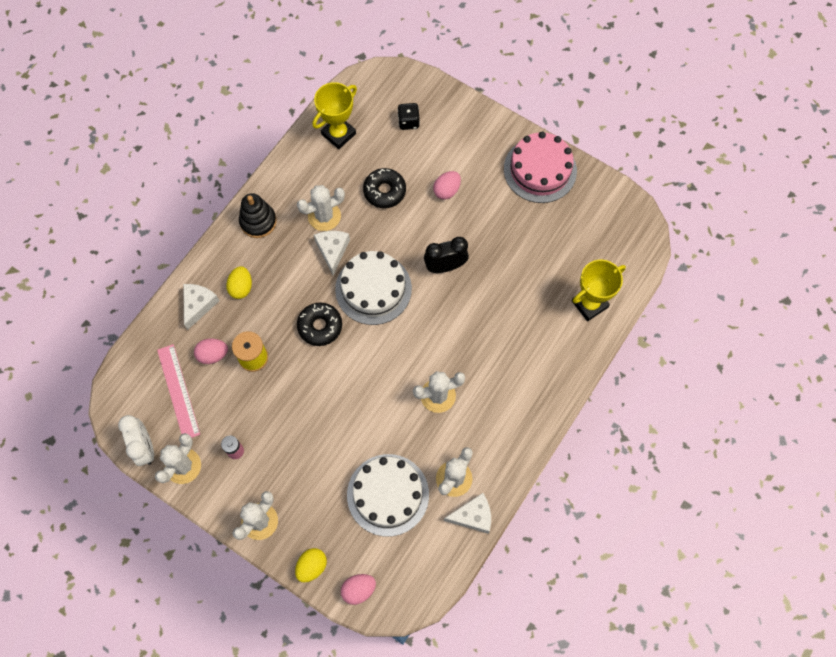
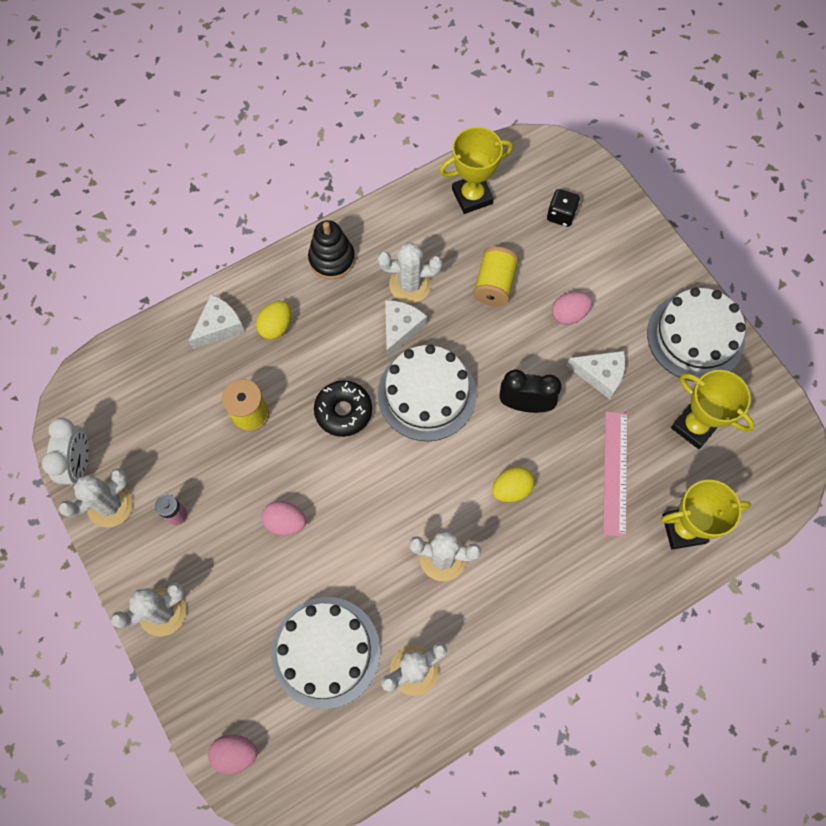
camera: 25 degrees right, 0 degrees up
pink ruler [157,344,200,438] -> pink ruler moved to [603,412,627,537]
pink egg [194,339,228,364] -> pink egg moved to [262,501,306,535]
yellow egg [295,548,327,583] -> yellow egg moved to [492,467,534,502]
black donut [363,168,406,208] -> yellow spool [473,246,519,306]
white cheese [444,493,491,534] -> white cheese moved to [566,351,625,399]
pink cake [504,131,577,203] -> white cake [647,288,746,382]
none -> yellow trophy [671,370,755,449]

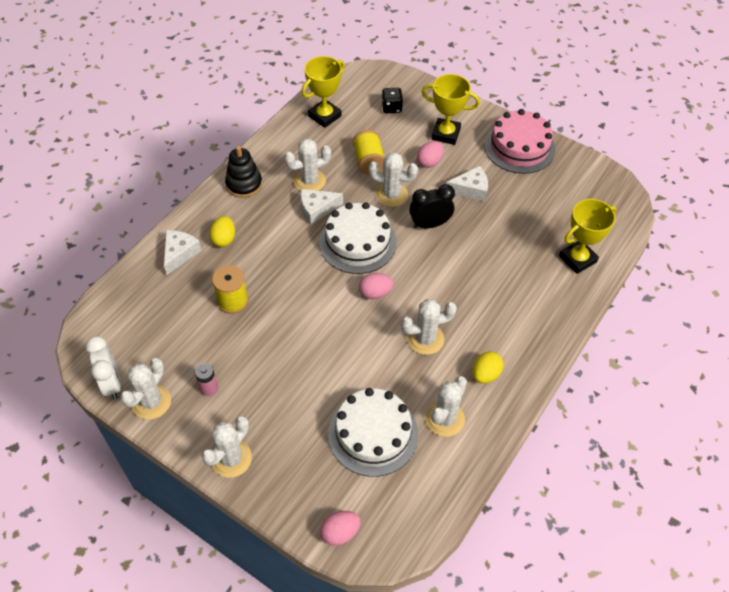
camera: 25 degrees left, 15 degrees down
pink egg [262,501,306,535] -> pink egg moved to [359,273,394,299]
black donut [314,381,372,437] -> none
white cheese [385,300,427,358] -> white cheese turned 105 degrees counterclockwise [301,189,343,225]
yellow egg [492,467,534,502] -> yellow egg moved to [472,351,504,384]
pink ruler [603,412,627,537] -> none
white cake [647,288,746,382] -> pink cake [484,109,556,174]
yellow trophy [671,370,755,449] -> yellow trophy moved to [422,74,480,145]
none -> white cactus [369,152,418,207]

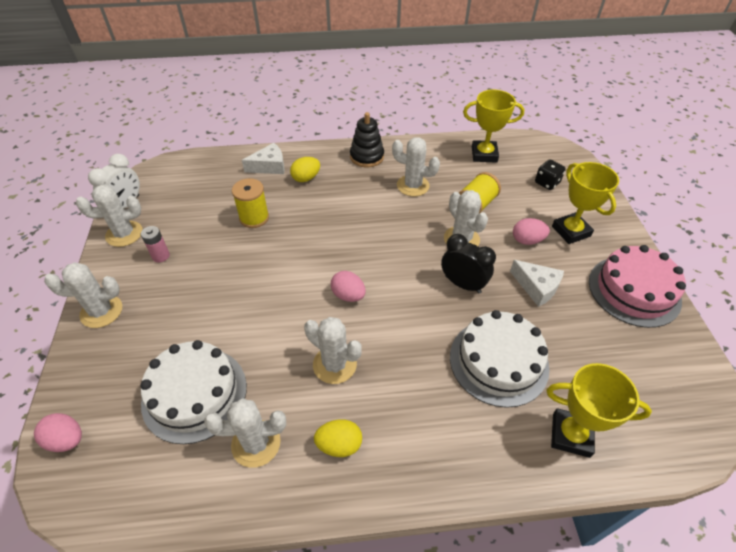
camera: 50 degrees right, 5 degrees down
white cheese [301,189,343,225] -> none
white cake [319,202,397,274] -> white cake moved to [450,310,549,408]

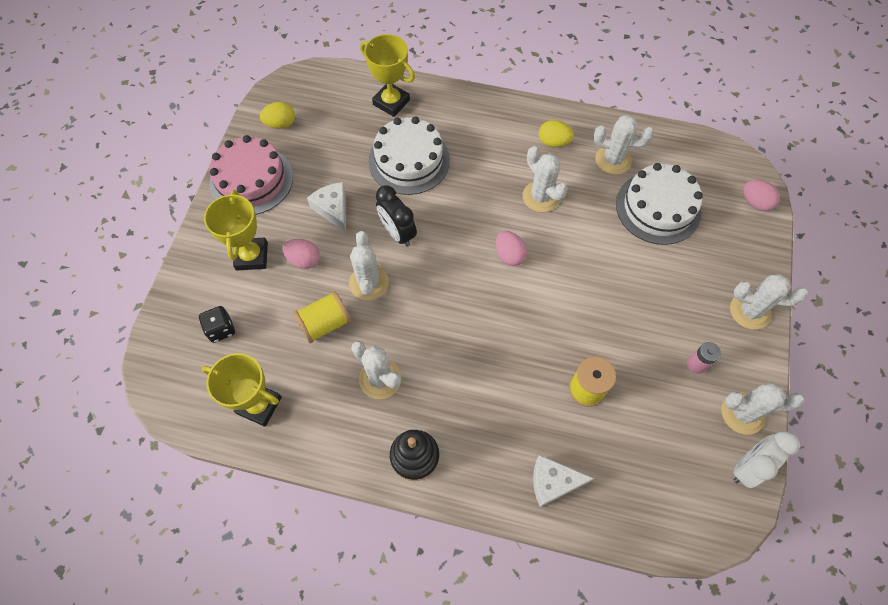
camera: 160 degrees left, 15 degrees up
yellow egg [290,157,320,182] -> yellow egg moved to [260,102,295,129]

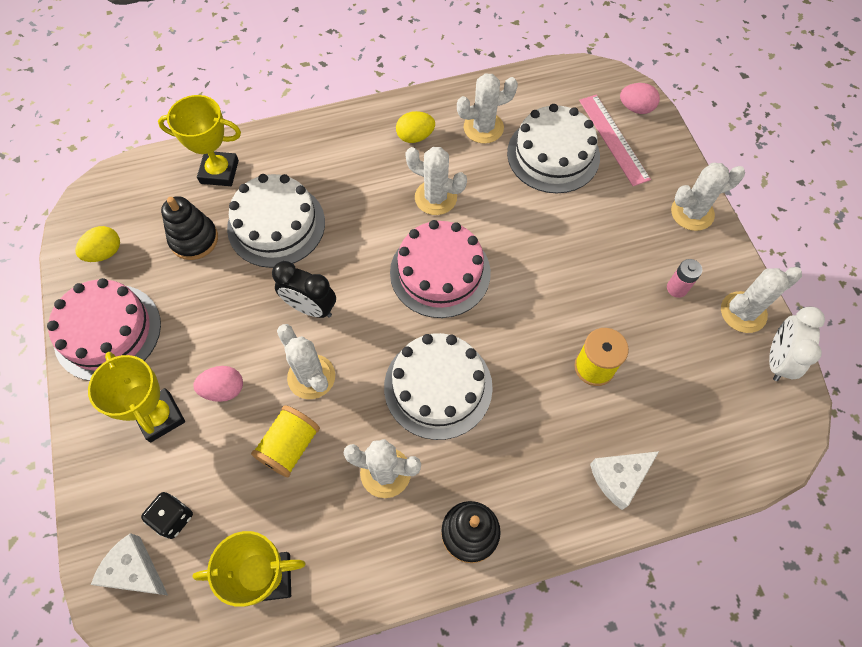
camera: 30 degrees left, 0 degrees up
white cheese [307,182,346,232] -> white cheese moved to [91,533,168,595]
pink egg [496,231,527,266] -> pink cake [390,220,491,318]
none -> black stacking toy [161,196,218,260]
none -> white cake [384,333,493,440]
none -> pink ruler [579,94,651,186]

